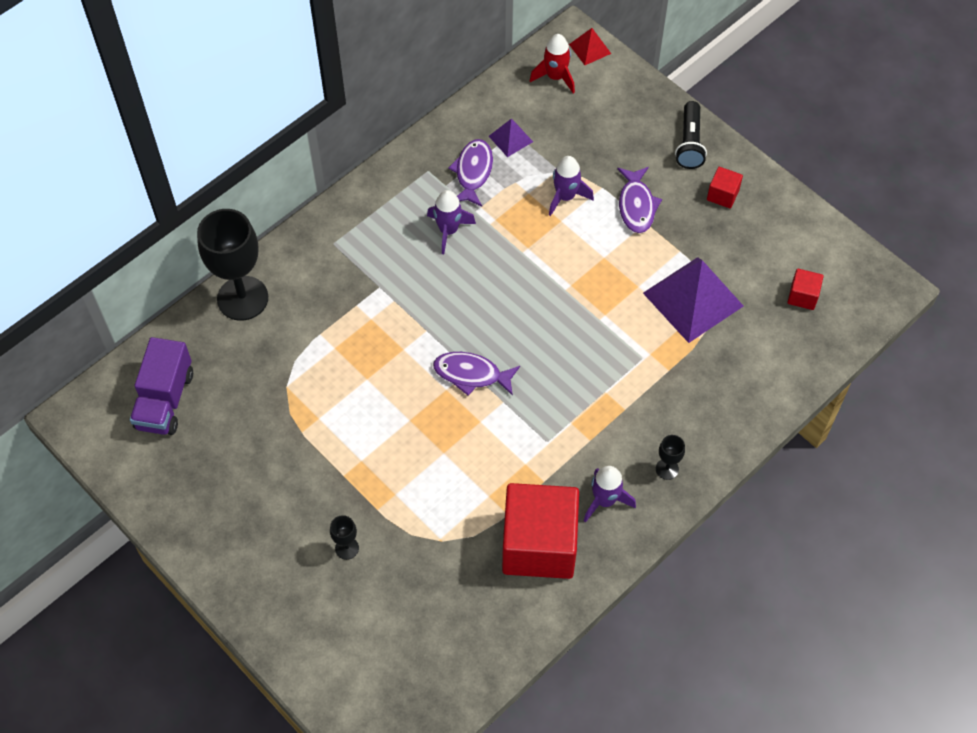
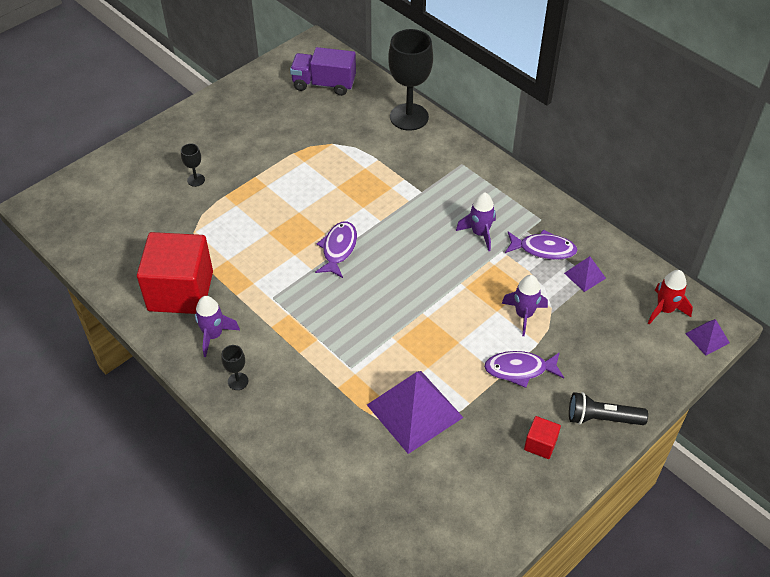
camera: 90 degrees right, 10 degrees down
red pyramid [569,28,611,65] -> purple pyramid [685,319,730,356]
red cube [787,269,824,310] -> none

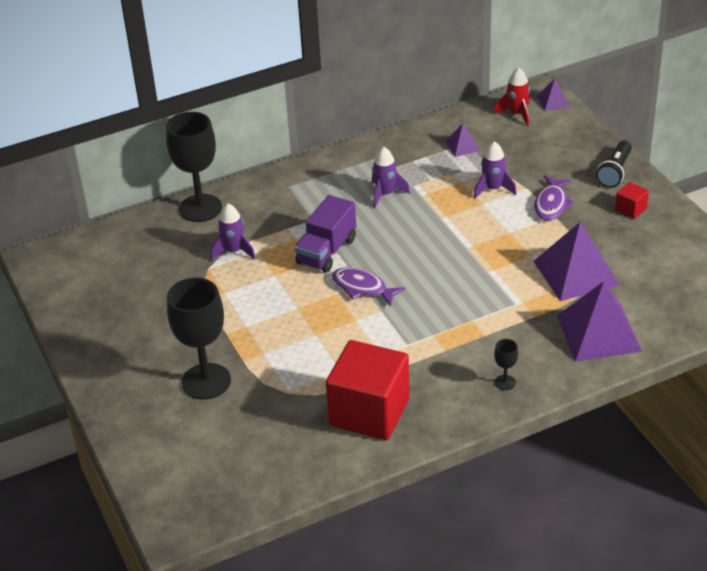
camera: 70 degrees left, 10 degrees down
black goblet [181,144,205,187] -> black goblet [167,278,231,399], size x2.34
purple rocket [195,296,240,357] -> purple rocket moved to [211,203,256,261]
purple truck [290,47,356,96] -> purple truck moved to [294,195,356,273]
purple fish [505,229,578,260] -> none
none -> purple pyramid [557,281,642,362]

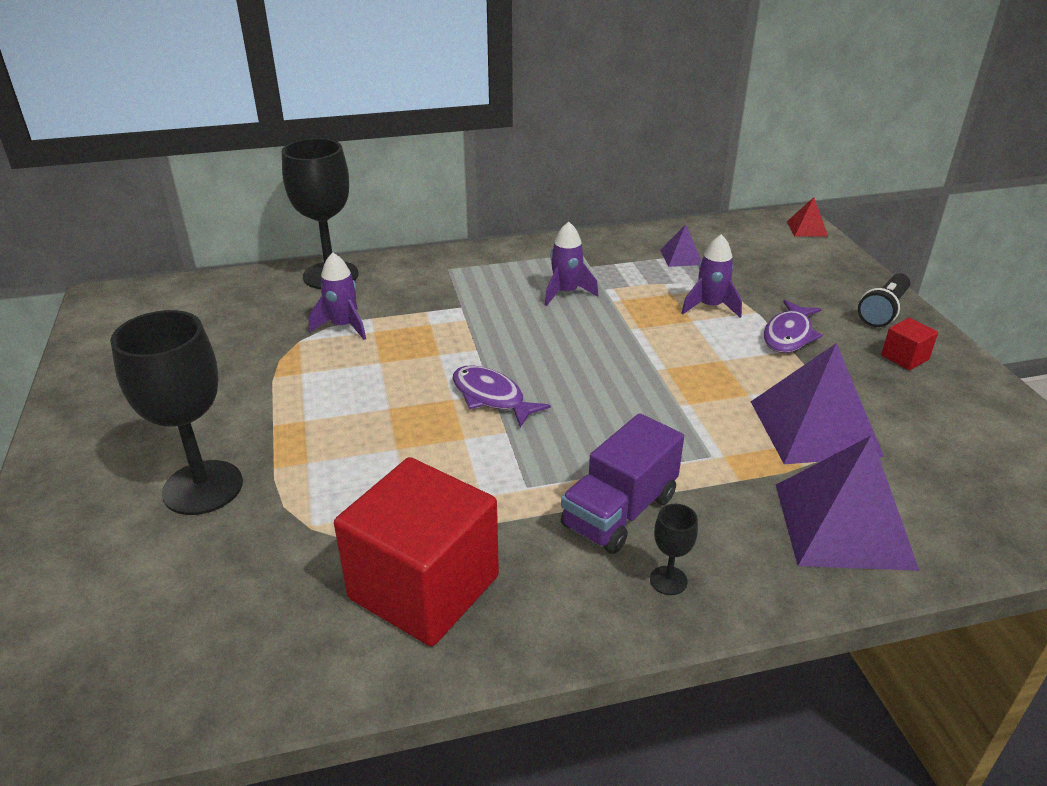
camera: 10 degrees right, 5 degrees down
purple truck [294,195,356,273] -> purple truck moved to [561,413,684,554]
red rocket [494,68,530,126] -> none
purple pyramid [537,79,570,111] -> red pyramid [787,197,828,237]

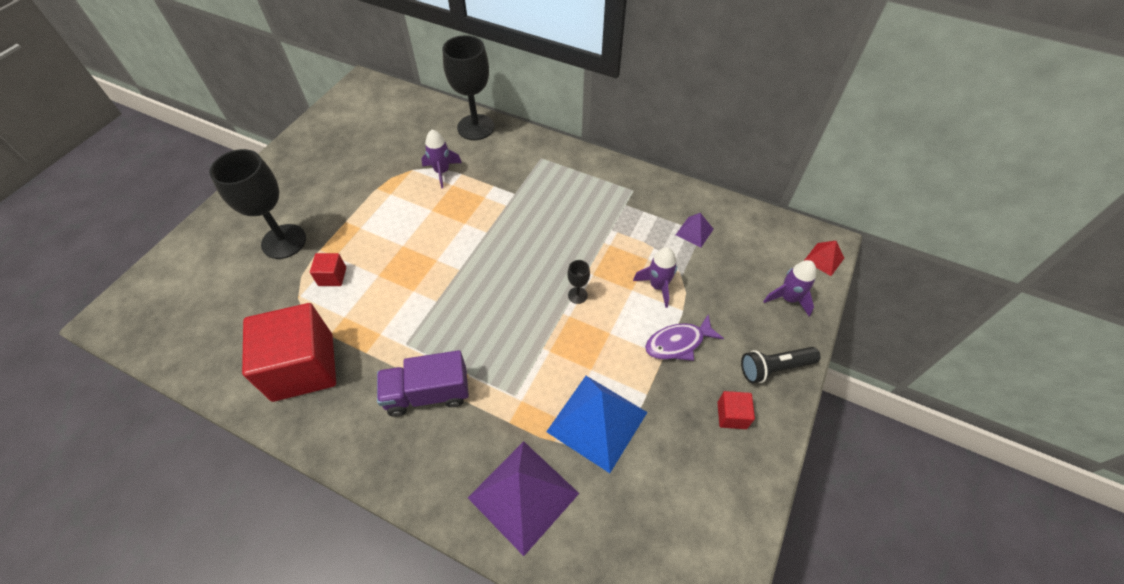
camera: 40 degrees right, 20 degrees up
purple fish [452,365,551,427] -> none
purple rocket [545,222,598,306] -> purple rocket moved to [763,260,816,317]
black goblet [650,504,698,595] -> black goblet moved to [567,260,590,304]
purple pyramid [751,343,884,464] -> blue pyramid [546,376,647,473]
none -> red cube [310,253,346,286]

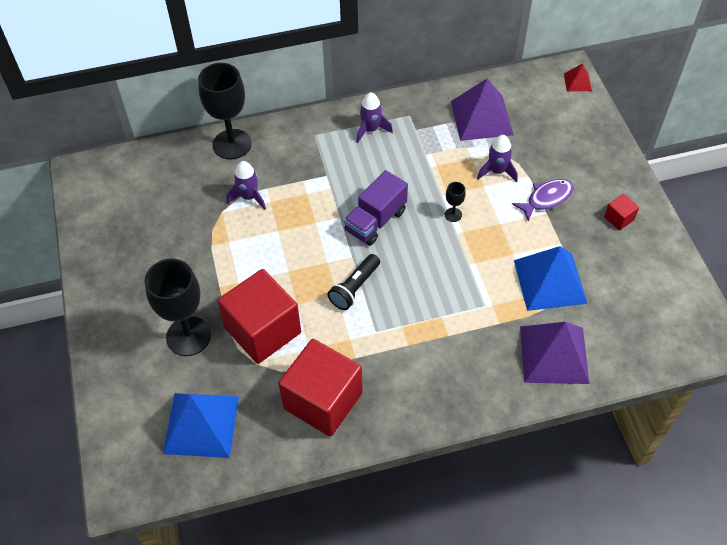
camera: 40 degrees left, 0 degrees up
red cube [310,253,346,286] -> red cube [218,269,301,364], size x2.37
purple truck [377,350,469,417] -> purple truck moved to [344,170,408,246]
purple fish [645,314,724,361] -> purple fish turned 150 degrees counterclockwise [512,179,574,222]
purple pyramid [676,213,714,247] -> purple pyramid [451,79,514,141], size x2.10
black flashlight [741,347,820,383] -> black flashlight moved to [328,254,380,310]
purple rocket [763,260,816,317] -> purple rocket moved to [356,92,393,143]
none -> blue pyramid [163,393,239,458]

